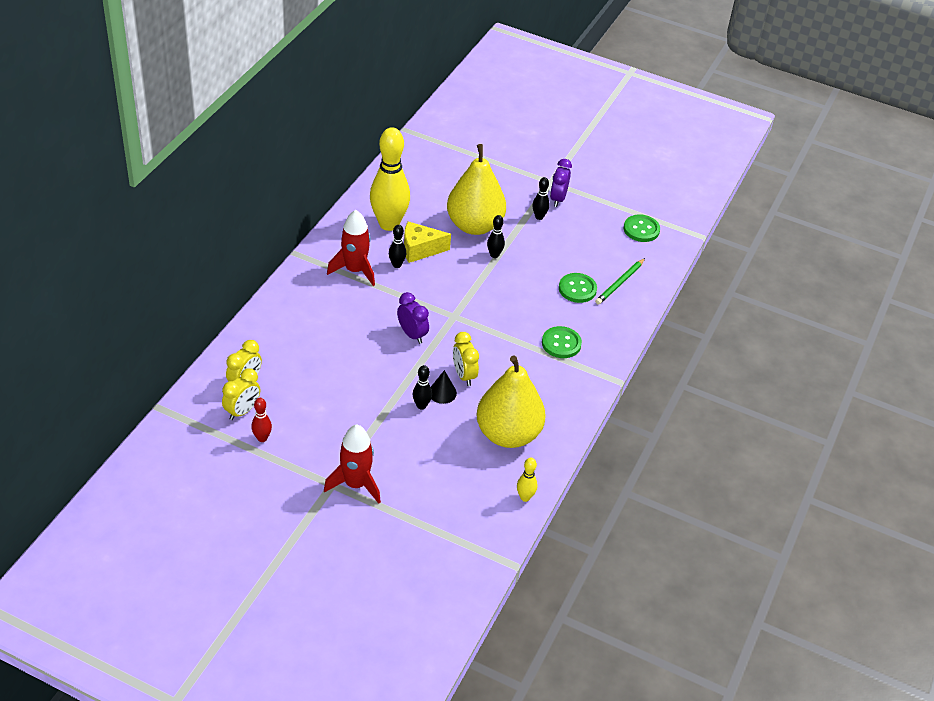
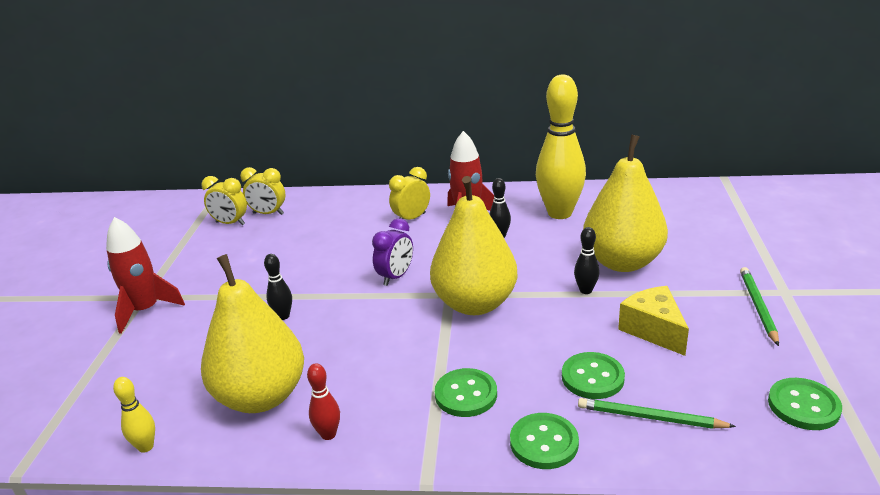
camera: 75 degrees right, 15 degrees down
red bowling pin [251,398,272,442] -> red bowling pin moved to [307,363,340,440]
yellow cheese [404,221,451,263] -> yellow cheese moved to [618,286,689,356]
black cone [431,370,457,404] -> none
yellow clock [453,332,479,386] -> yellow clock moved to [389,167,430,220]
black bowling pin [533,177,550,220] -> none
purple clock [550,159,572,207] -> green pencil [740,267,779,346]
none -> yellow pear [430,176,518,315]
none -> green button [510,413,579,469]

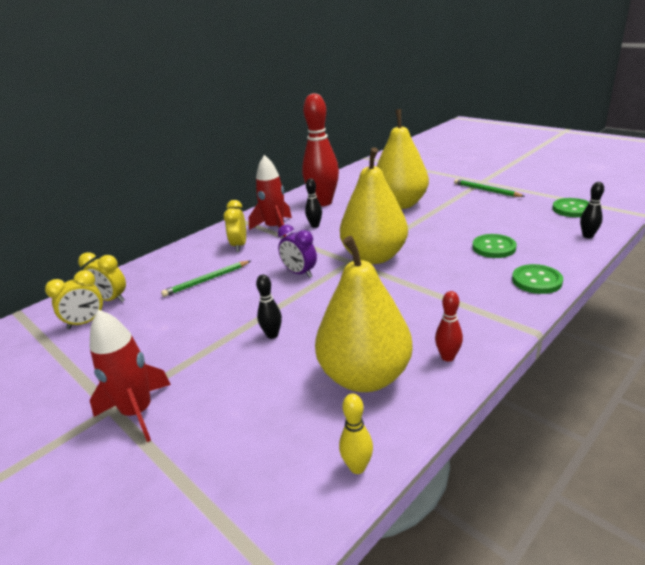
camera: 50 degrees left, 0 degrees up
yellow clock [240,167,285,215] -> yellow clock turned 60 degrees clockwise [78,252,126,302]
purple clock [372,218,413,286] -> purple clock turned 150 degrees clockwise [278,224,317,278]
green button [435,368,497,417] -> none
yellow bowling pin [536,74,586,219] -> red bowling pin [302,93,339,206]
black bowling pin [574,227,599,294] -> black bowling pin moved to [580,182,604,238]
green pencil [578,398,736,429] -> green pencil moved to [161,261,251,297]
yellow cheese [618,286,689,356] -> none

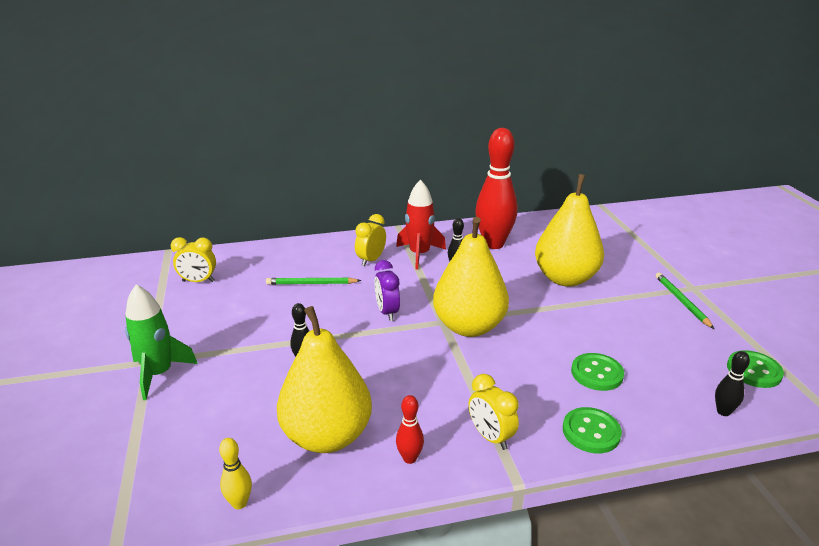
camera: 30 degrees right, 0 degrees up
yellow clock [78,252,126,302] -> yellow clock moved to [468,374,519,450]
red rocket [90,309,171,442] -> green rocket [125,285,198,400]

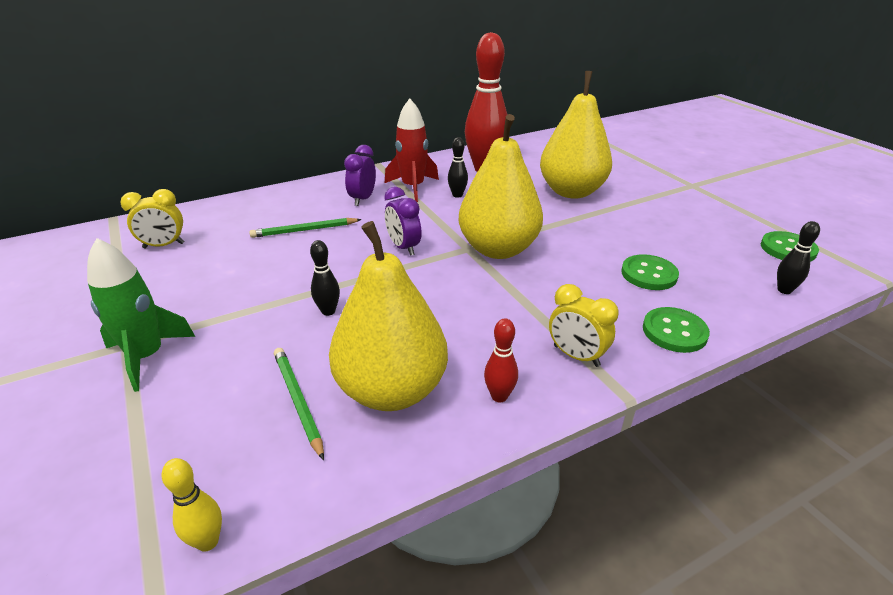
camera: 15 degrees left, 5 degrees up
yellow bowling pin [219,438,252,509] -> yellow bowling pin moved to [162,458,222,552]
yellow clock [355,214,386,266] -> purple clock [344,145,376,206]
green pencil [655,273,714,329] -> green pencil moved to [274,348,324,460]

